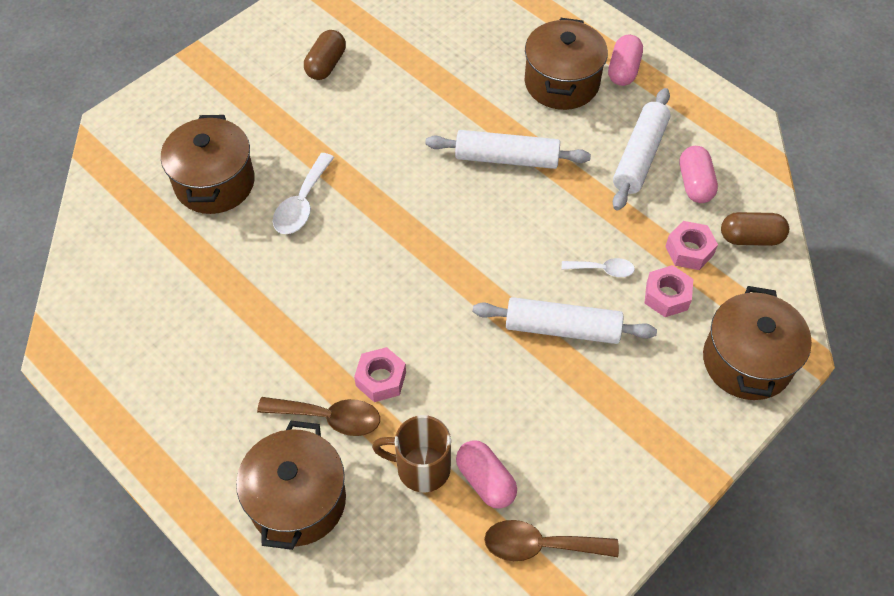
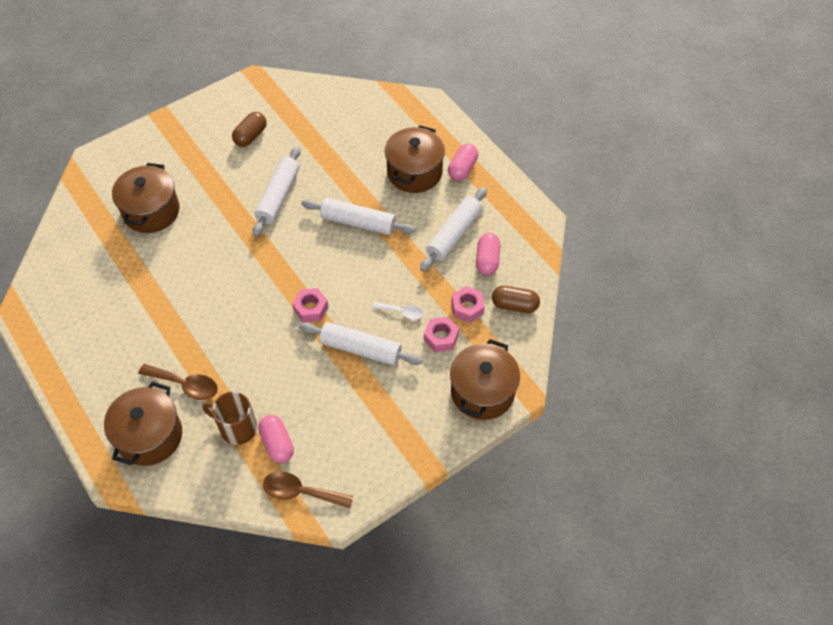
camera: 10 degrees right, 0 degrees up
white spoon [273,153,334,234] -> none
pink nut [354,347,406,402] -> pink nut moved to [292,288,328,323]
none -> white rolling pin [253,146,301,237]

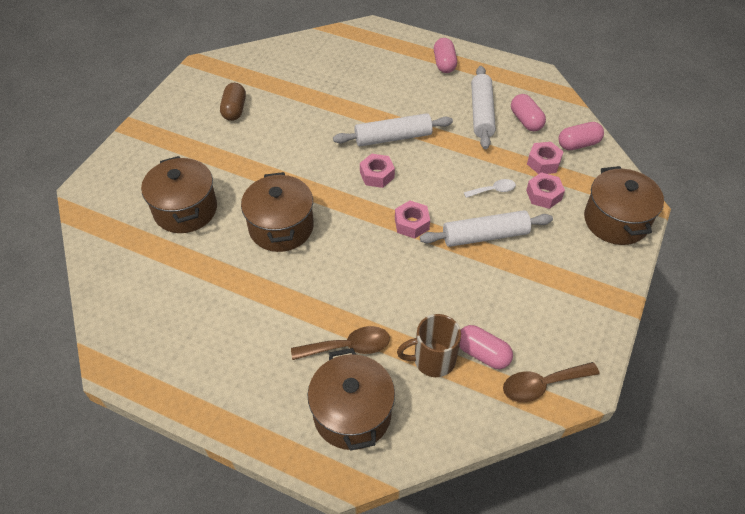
camera: 30 degrees left, 5 degrees down
white rolling pin [253,146,301,237] -> none
brown pot [385,125,445,193] -> brown pot moved to [241,172,314,252]
brown capsule [492,286,540,313] -> pink capsule [558,122,604,150]
none -> pink nut [360,154,395,188]

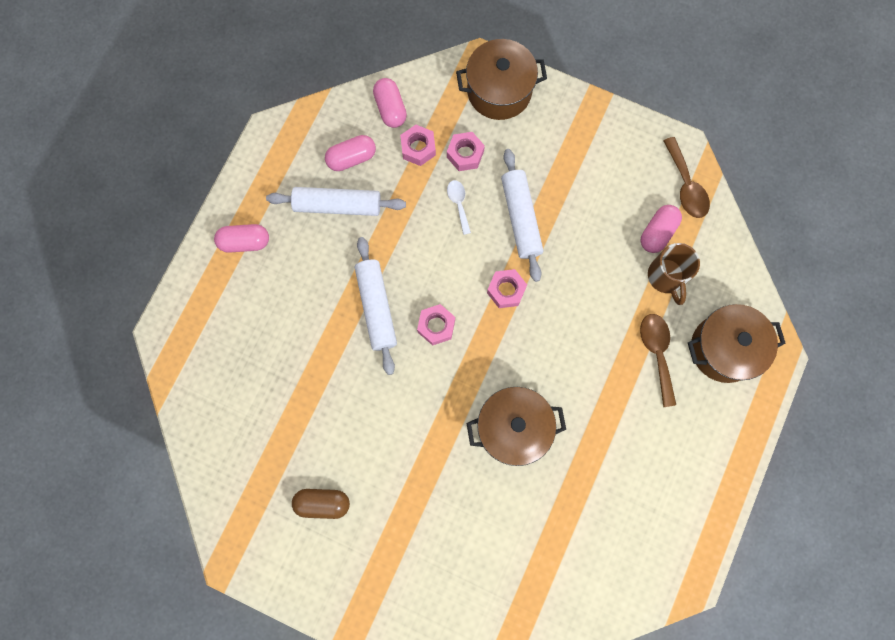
camera: 90 degrees left, 25 degrees up
brown pot [141,156,217,233] -> none

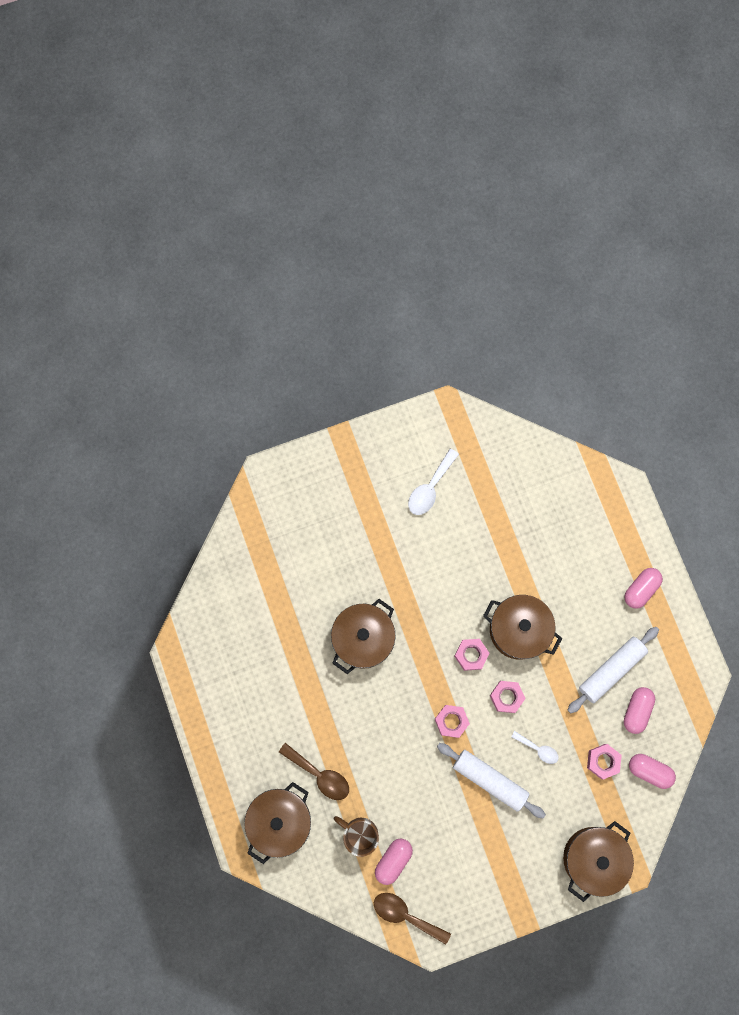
camera: 135 degrees right, 0 degrees up
brown capsule [292,489,350,519] -> white spoon [408,449,459,515]
white rolling pin [355,237,397,375] -> brown pot [483,595,562,660]
pink nut [447,132,485,171] -> pink nut moved to [490,681,526,713]
pink capsule [641,205,682,253] -> pink capsule turned 45 degrees clockwise [375,839,413,885]

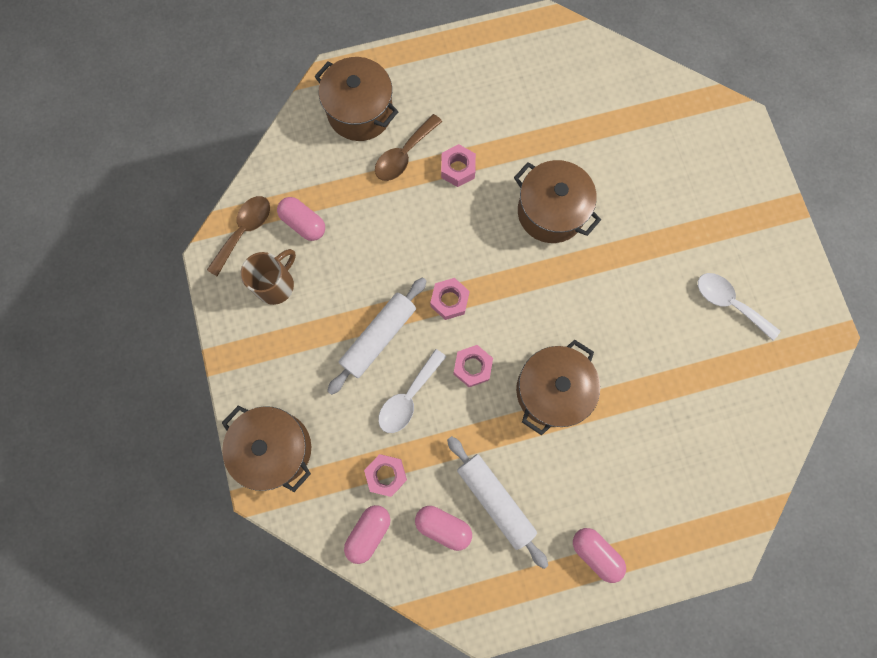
camera: 95 degrees right, 0 degrees up
brown mug [334,816,379,857] -> brown mug moved to [241,249,296,305]
pink nut [454,639,489,671] -> pink nut moved to [441,144,476,187]
white spoon [511,731,559,764] -> white spoon [378,349,446,433], size x1.58

